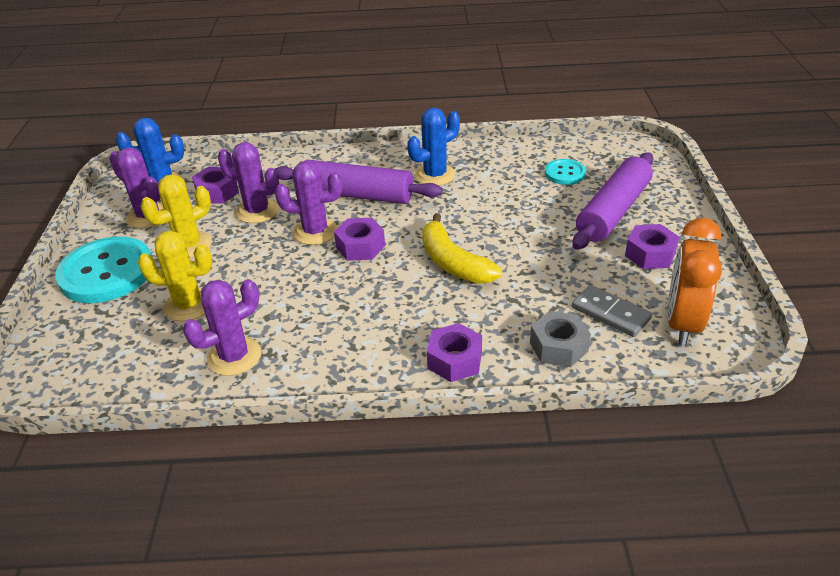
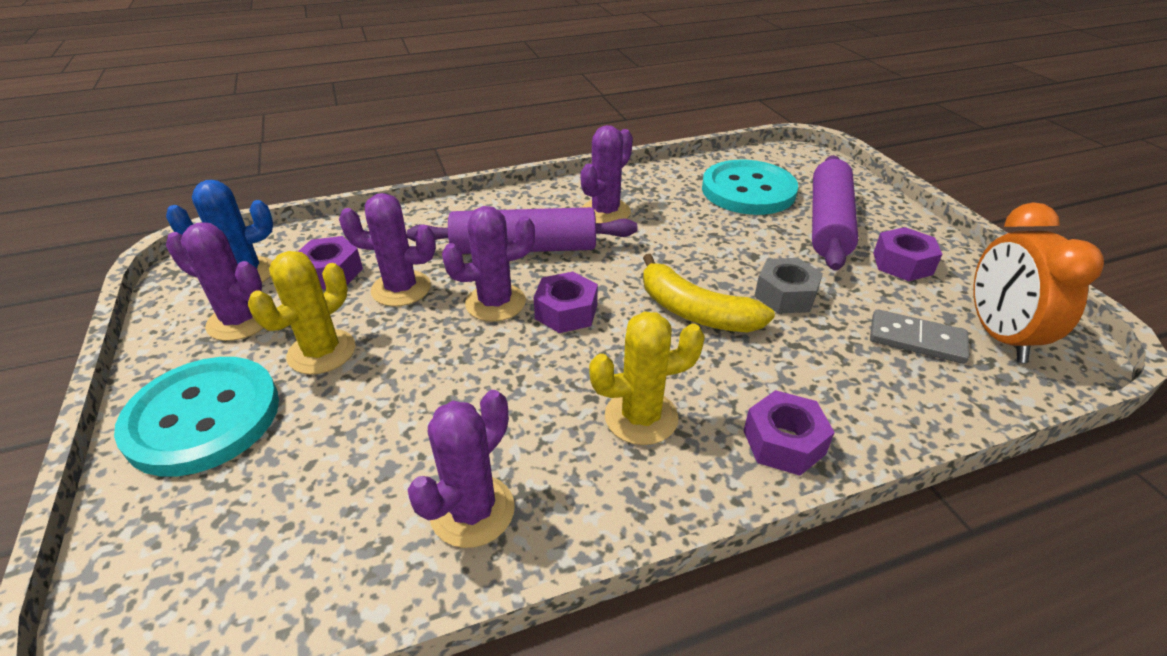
camera: 20 degrees left, 0 degrees up
yellow cactus [138,231,212,321] -> yellow cactus moved to [589,311,705,445]
blue cactus [407,108,460,186] -> purple cactus [581,125,633,223]
grey nut [530,311,591,367] -> grey nut moved to [754,258,823,313]
turquoise button [545,159,586,185] -> turquoise button [702,160,798,215], size x1.98

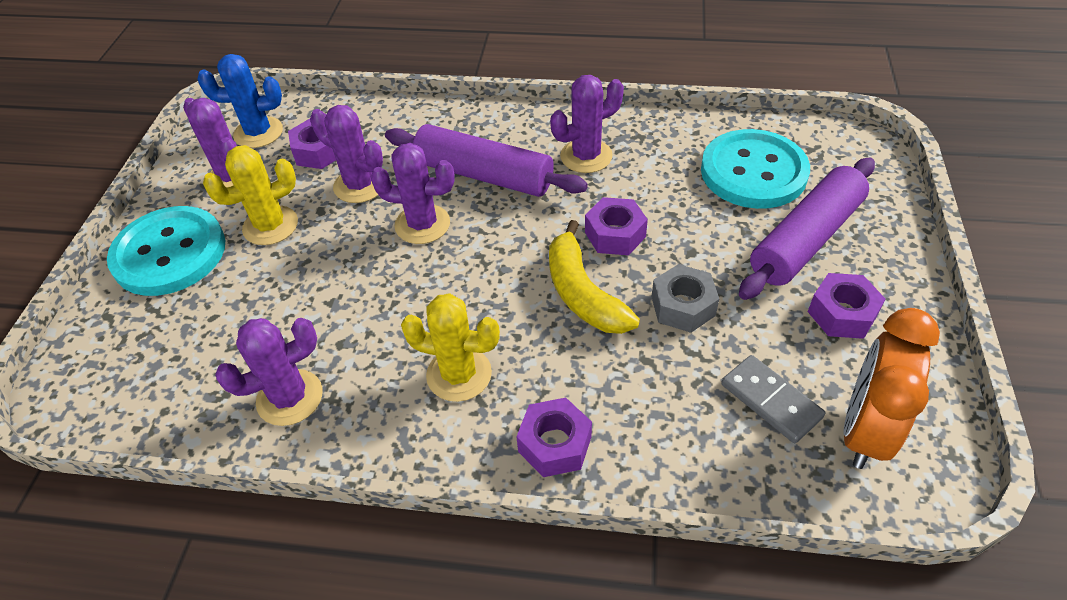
camera: 30 degrees right, 10 degrees up
purple nut [534,272,598,333] -> purple nut moved to [585,197,648,255]

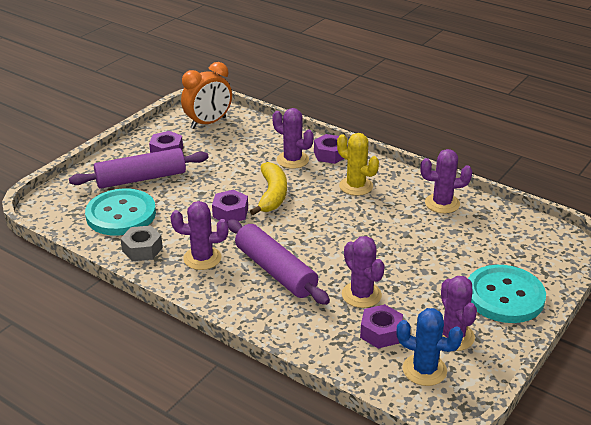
camera: 155 degrees left, 15 degrees down
yellow cactus [203,145,298,245] -> none
purple cactus [371,143,455,244] -> purple cactus moved to [272,108,313,169]
grey nut [651,264,719,333] -> grey nut moved to [120,225,163,261]
grey domino [721,355,825,443] -> none

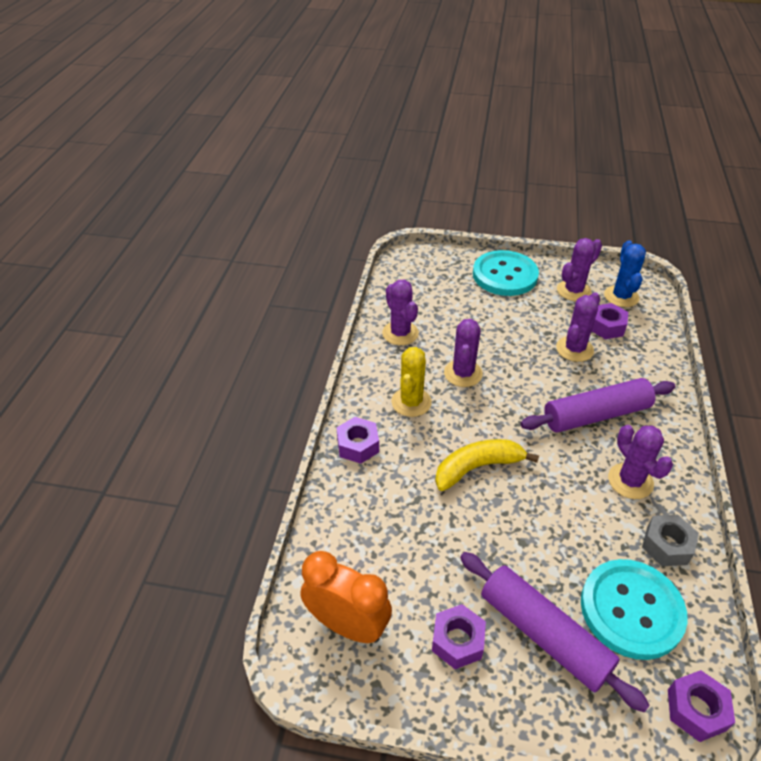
camera: 115 degrees left, 10 degrees up
purple nut [212,190,248,222] -> purple nut moved to [668,670,735,742]
purple rolling pin [227,219,330,305] -> purple rolling pin turned 45 degrees clockwise [520,378,675,433]
purple cactus [272,108,313,169] -> purple cactus moved to [444,319,483,387]

